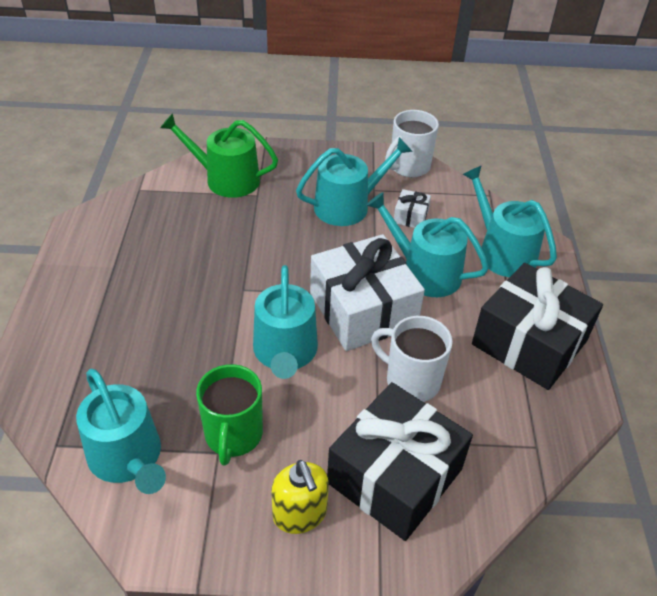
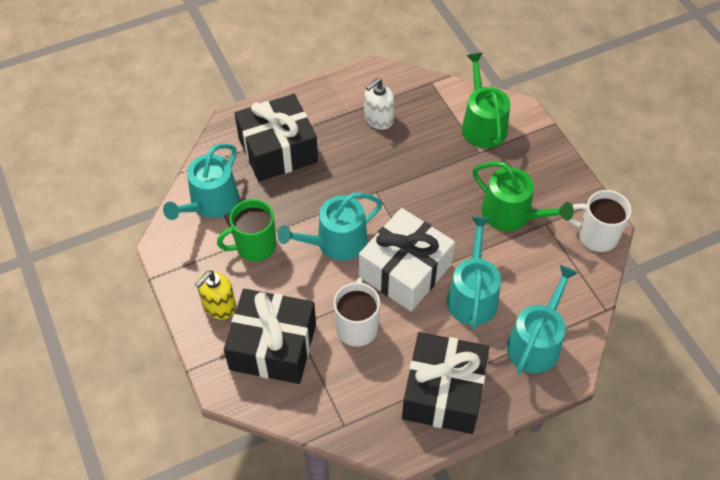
camera: 65 degrees right, 10 degrees up
turquoise watering can [296,137,413,226] -> green watering can [473,161,574,231]
white gift [394,189,431,228] -> none
none -> black gift [234,94,318,182]
none -> white soap dispenser [364,78,395,130]

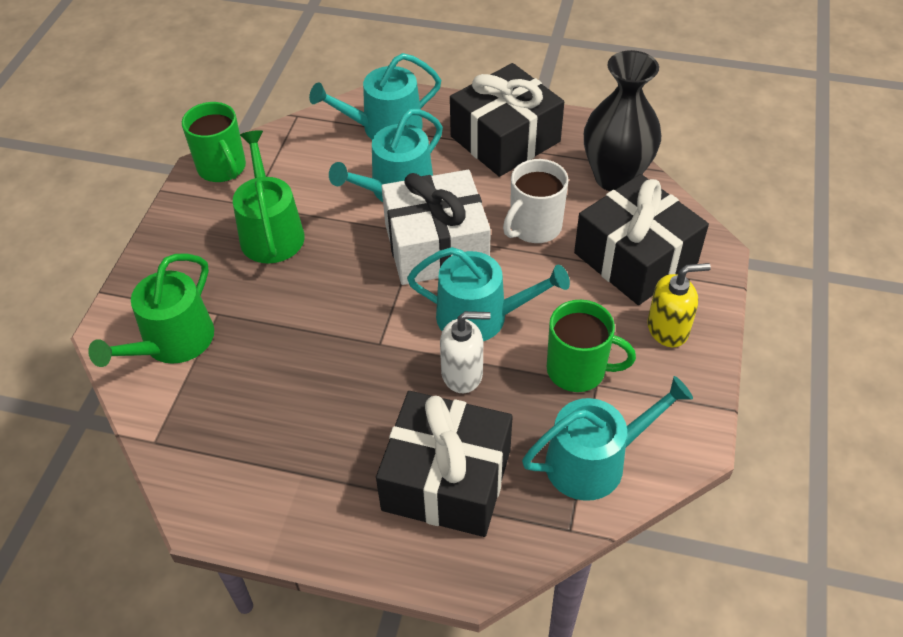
camera: 140 degrees left, 5 degrees down
white soap dispenser [364,78,395,130] -> white soap dispenser moved to [440,311,491,393]
white mug [568,190,631,252] -> green mug [182,102,246,182]
none -> black vase [584,50,661,191]

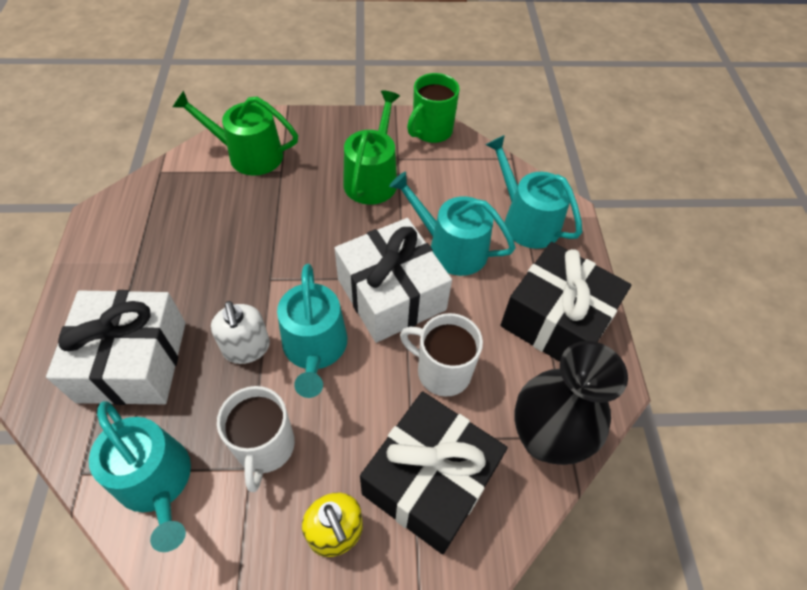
camera: 70 degrees right, 5 degrees up
green watering can [233,130,305,263] -> green watering can turned 45 degrees counterclockwise [343,90,400,205]
black gift [376,391,513,537] -> white gift [46,290,186,405]
green mug [547,300,636,392] -> white mug [217,386,295,492]

